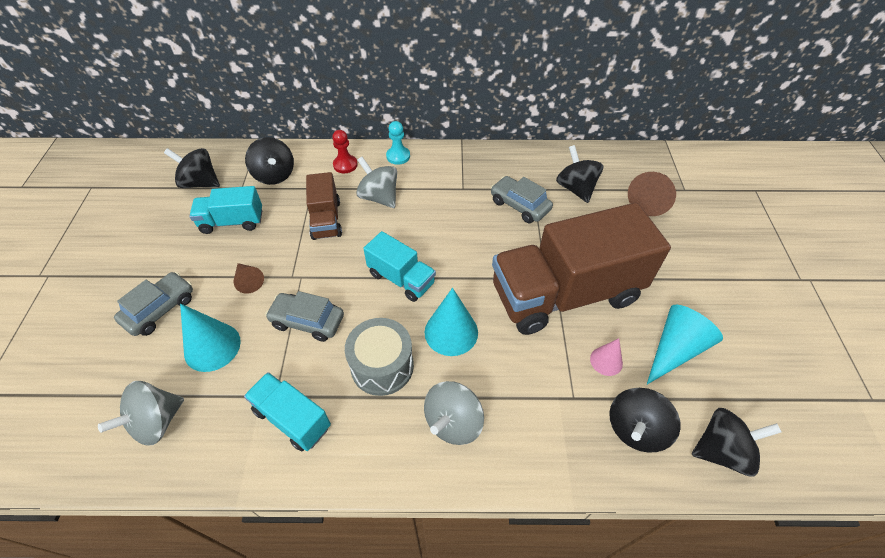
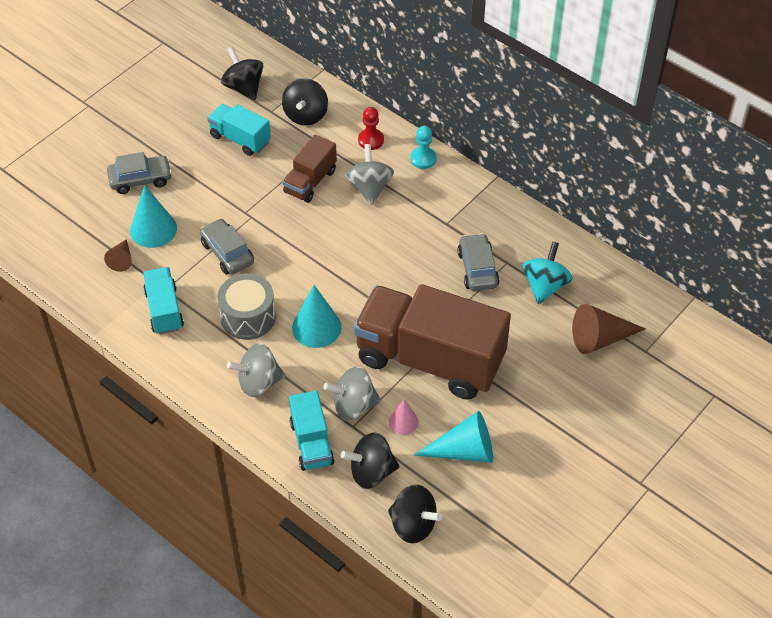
camera: 40 degrees right, 0 degrees up
grey spinning top [98,381,184,445] -> grey spinning top moved to [323,367,381,420]
brown cone [234,263,264,294] -> brown cone moved to [104,239,132,272]
turquoise truck [363,231,436,302] -> turquoise truck moved to [289,391,334,471]
black spinning top [556,145,603,203] -> turquoise spinning top [522,242,572,304]

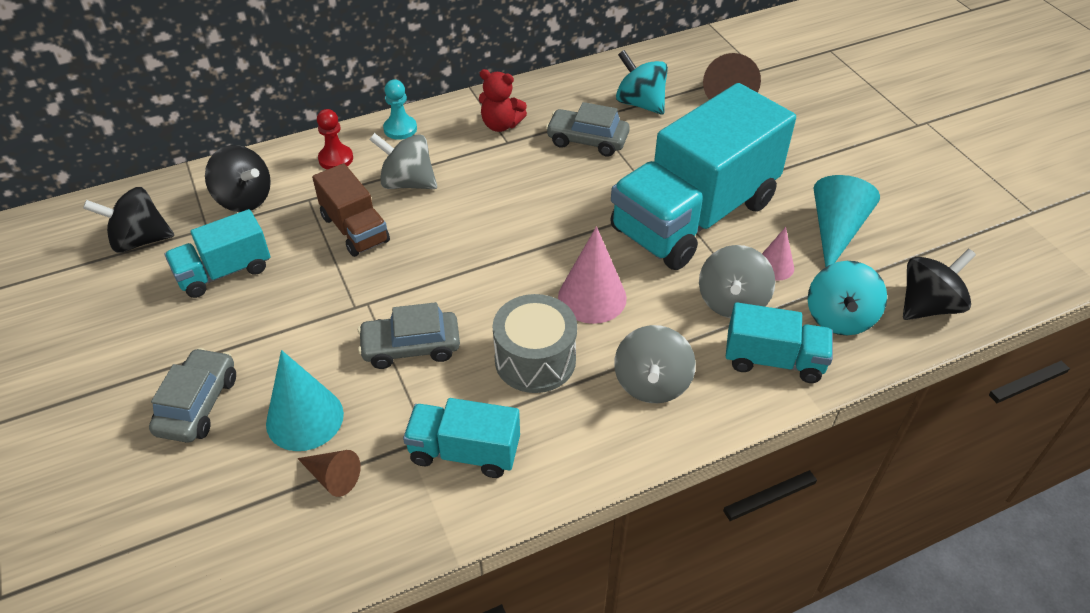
camera: 65 degrees left, 5 degrees down
turquoise cone [292,285,342,348] -> pink cone [558,226,627,324]
black spinning top [341,432,400,489] -> turquoise spinning top [808,261,887,335]
brown truck [354,284,511,400] -> turquoise truck [610,83,796,270]
none -> red teddy bear [479,69,527,132]

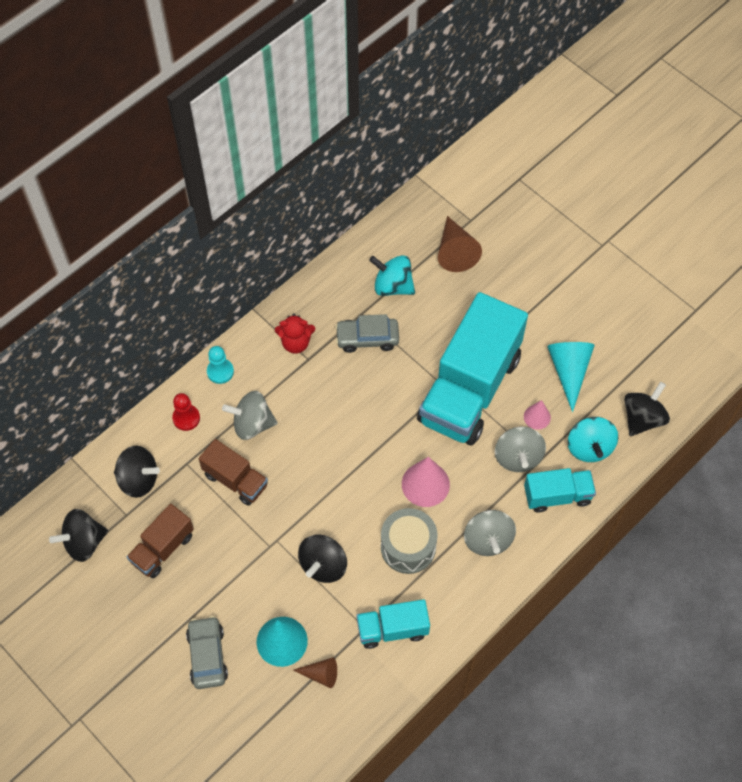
camera: 20 degrees left, 15 degrees up
turquoise truck [165,209,270,298] -> brown truck [127,504,194,578]
grey car [358,302,460,369] -> black spinning top [298,535,347,583]

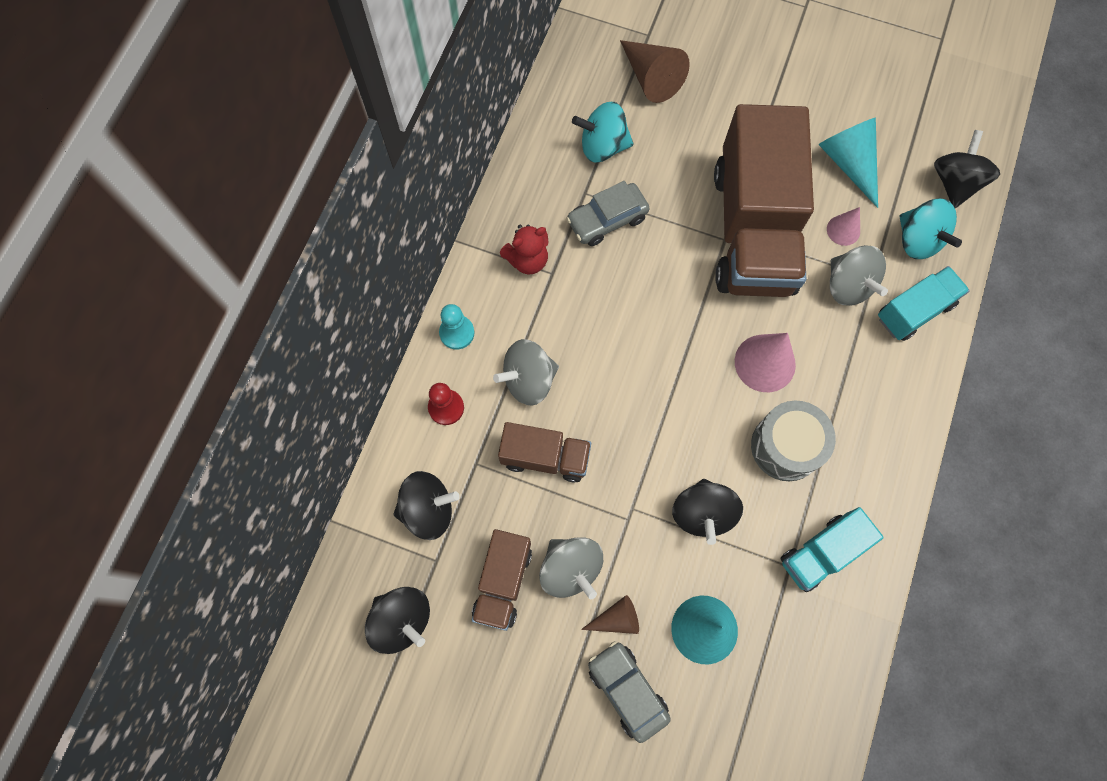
camera: 25 degrees left, 10 degrees up
black spinning top [49,509,108,562] -> black spinning top turned 90 degrees counterclockwise [365,587,430,654]
brown cone [293,658,337,688] -> brown cone moved to [581,595,639,634]
turquoise truck [417,292,528,445] -> brown truck [714,104,814,297]
grey spinning top [464,510,516,556] -> grey spinning top moved to [539,537,603,599]

